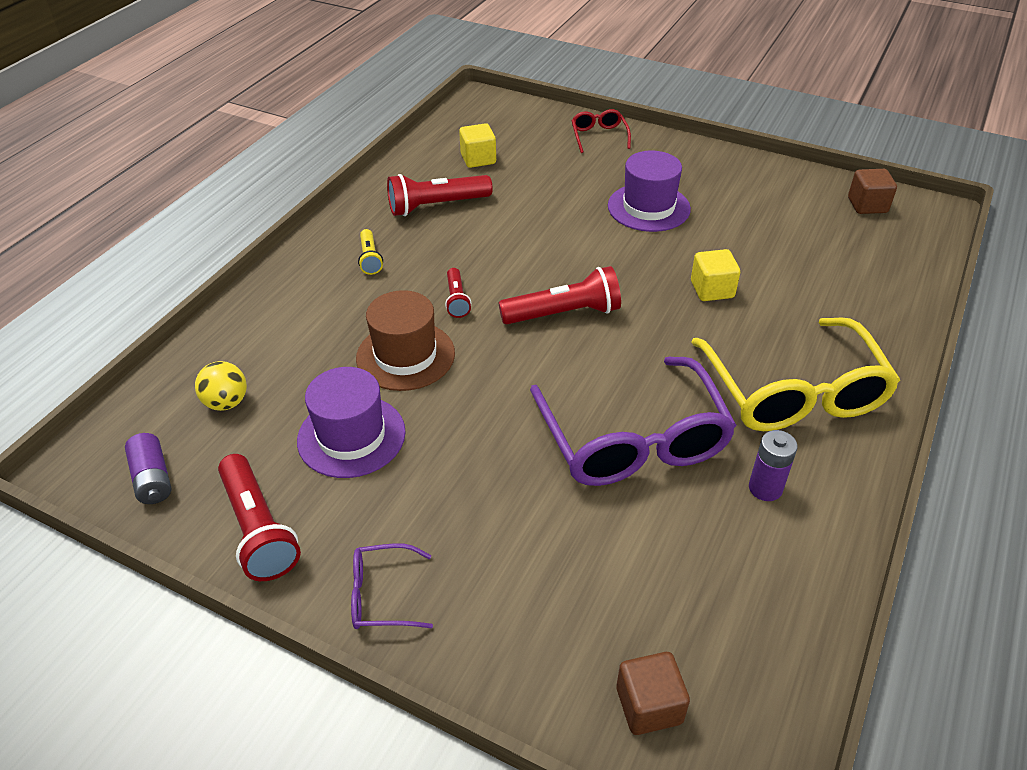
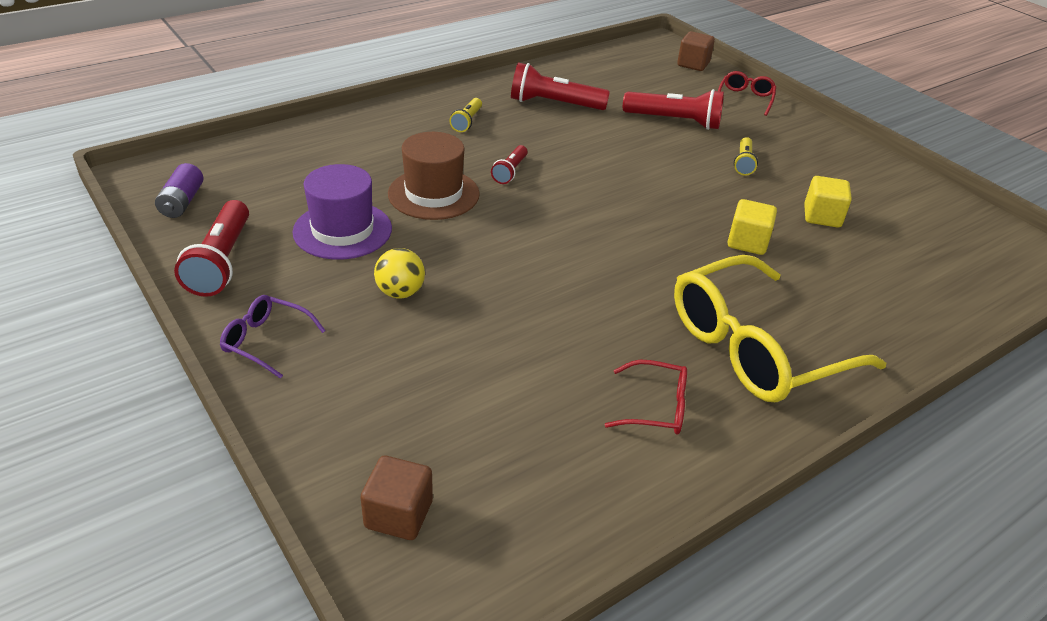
camera: 25 degrees right, 5 degrees down
yellow ball [195,361,247,411] -> yellow ball moved to [374,248,425,299]
yellow cube [459,123,496,168] -> yellow cube moved to [804,176,852,228]
red flashlight [499,266,621,324] -> red flashlight moved to [623,89,724,130]
purple glasses [530,357,737,486] -> none
purple hat [608,151,691,232] -> yellow flashlight [734,137,758,176]
yellow glasses [691,317,900,431] -> yellow glasses turned 45 degrees clockwise [674,255,886,402]
purple battery [749,430,798,501] -> red glasses [605,360,687,434]
brown cube [848,169,897,214] -> brown cube moved to [677,31,715,71]

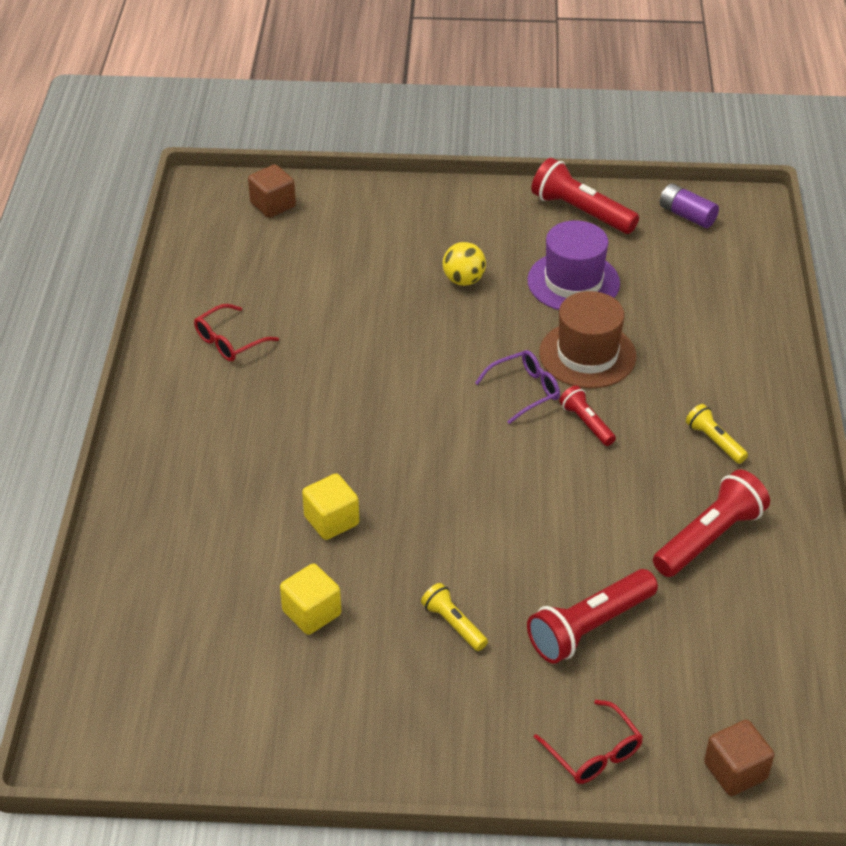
camera: 130 degrees right, 5 degrees up
purple glasses [220,295,326,379] -> purple glasses moved to [475,350,560,424]
yellow glasses [674,255,886,402] -> none

